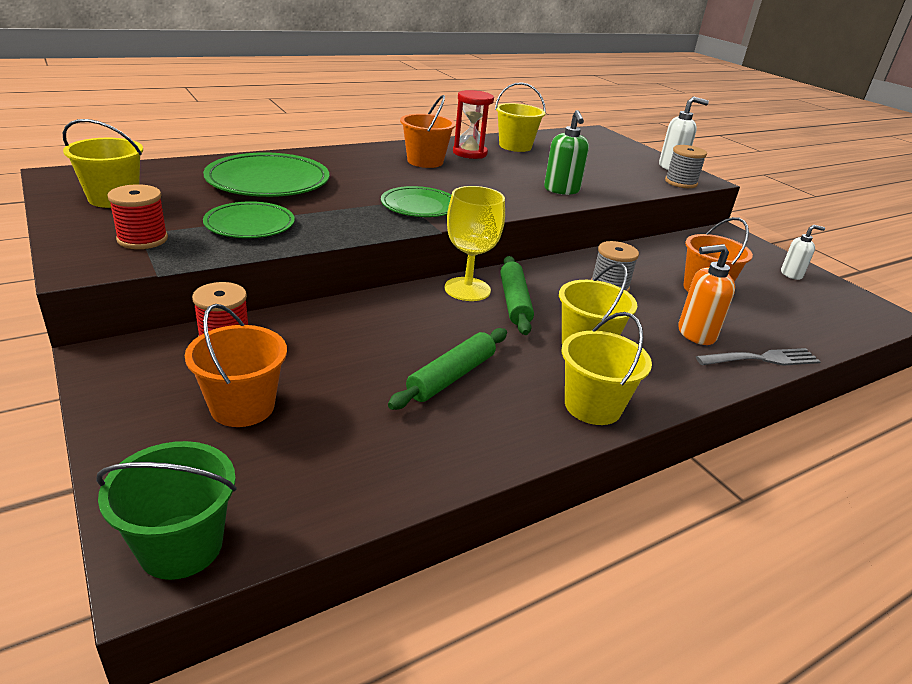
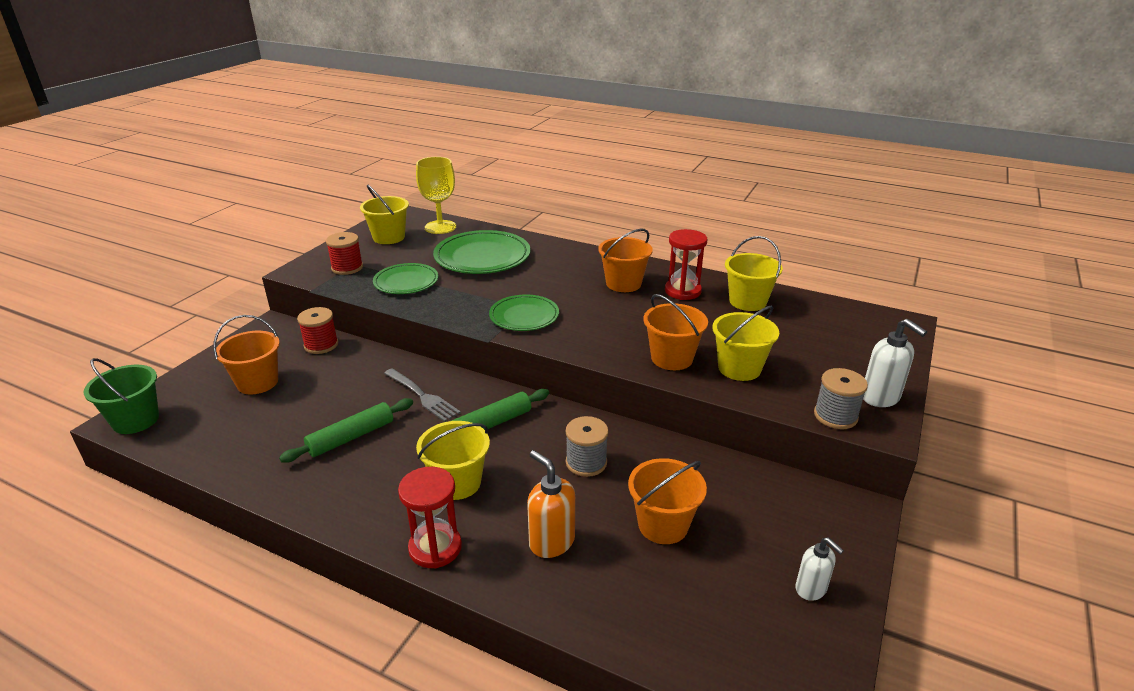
camera: 60 degrees right, 0 degrees up
green rolling pin [388,328,507,410] -> green rolling pin turned 45 degrees counterclockwise [279,398,413,463]
yellow goblet [445,186,505,301] -> yellow goblet moved to [416,157,456,234]
green soap dispenser [544,110,589,195] -> orange bucket [644,294,708,370]
yellow bucket [562,312,652,425] -> yellow bucket moved to [712,306,779,381]
grey fork [696,348,821,366] -> grey fork moved to [384,368,461,422]
none -> red hourglass [398,467,462,568]

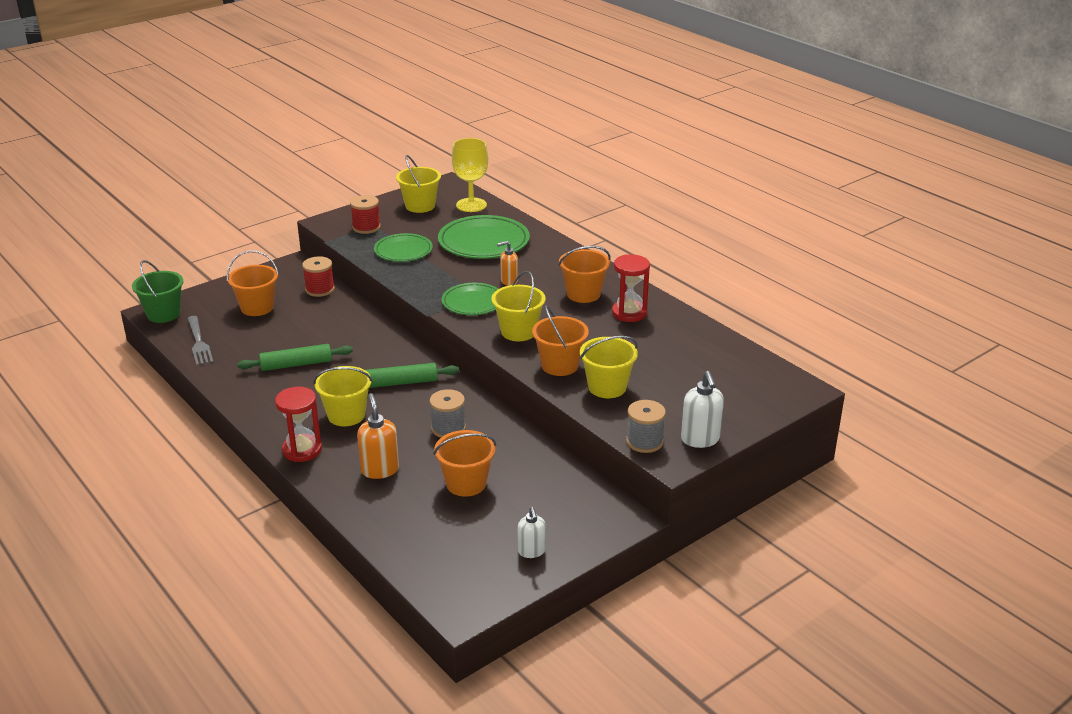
camera: 25 degrees right, 0 degrees up
grey fork [384,368,461,422] -> grey fork moved to [187,316,213,366]
yellow bucket [725,236,783,311] -> yellow bucket moved to [491,271,546,341]
none -> orange soap dispenser [497,241,518,286]

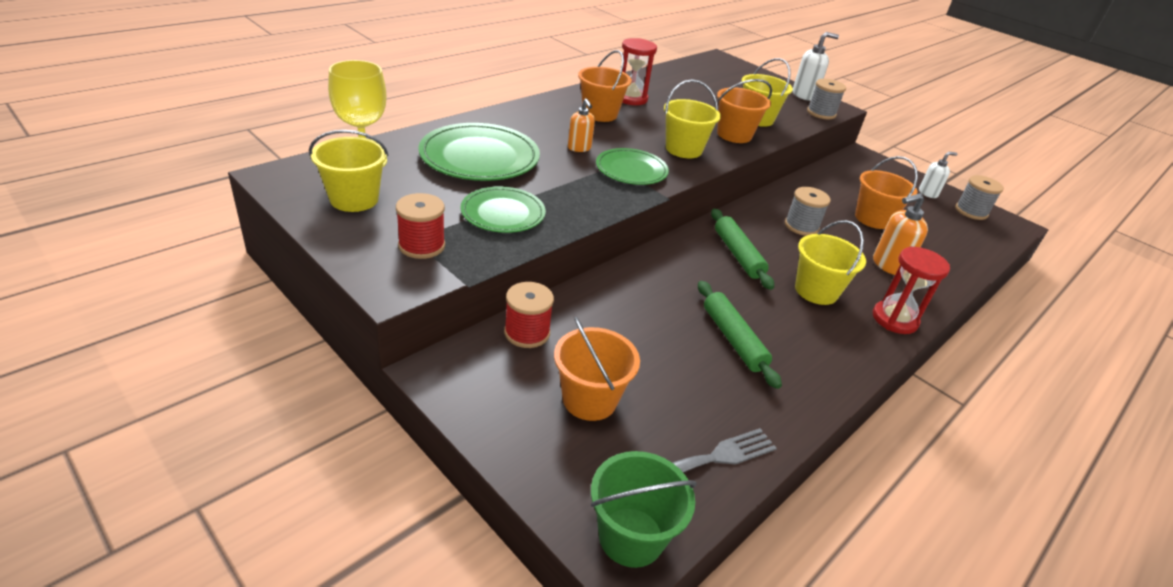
camera: 100 degrees left, 5 degrees up
none -> grey spool [955,175,1004,220]

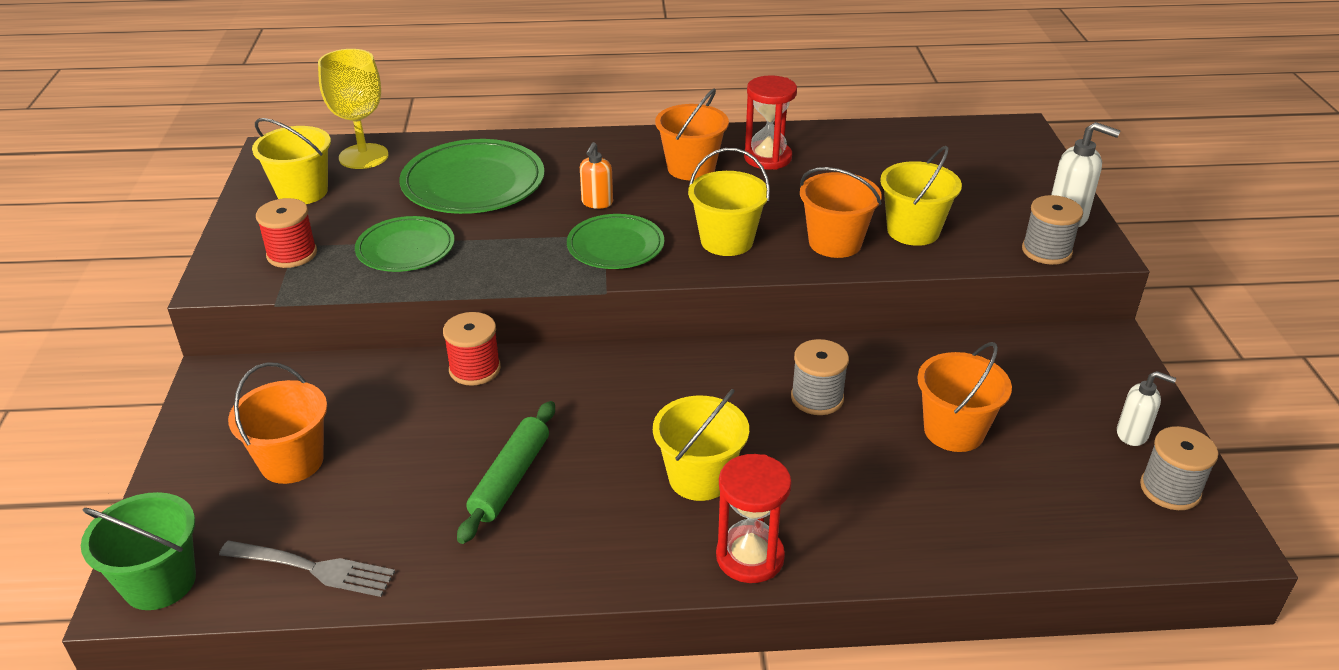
camera: 45 degrees right, 0 degrees up
red spool [504,282,554,348] -> red spool moved to [443,312,501,386]
green rolling pin [711,209,774,290] -> none
orange soap dispenser [873,193,928,275] -> none

